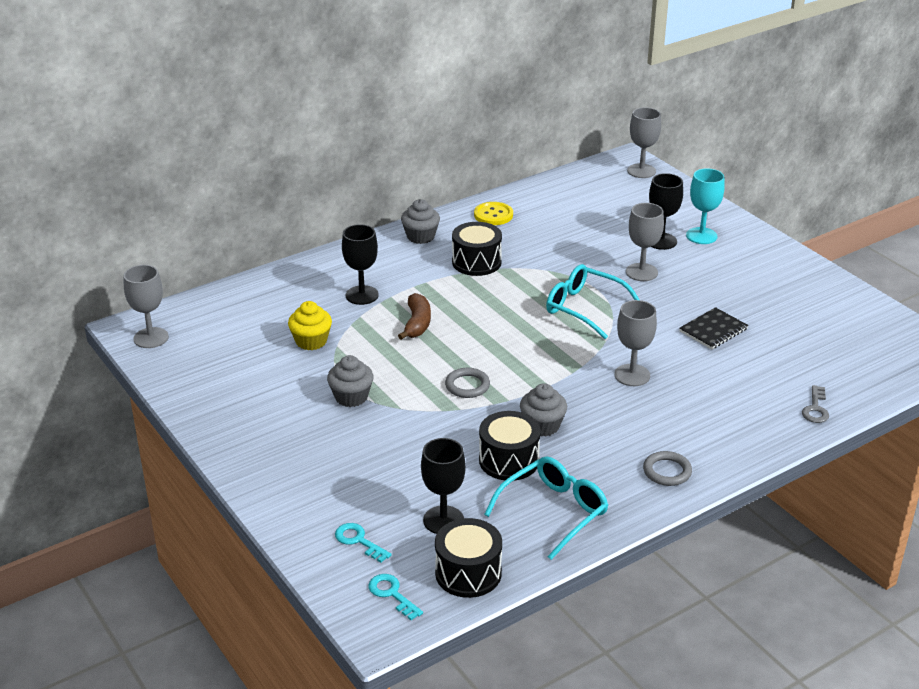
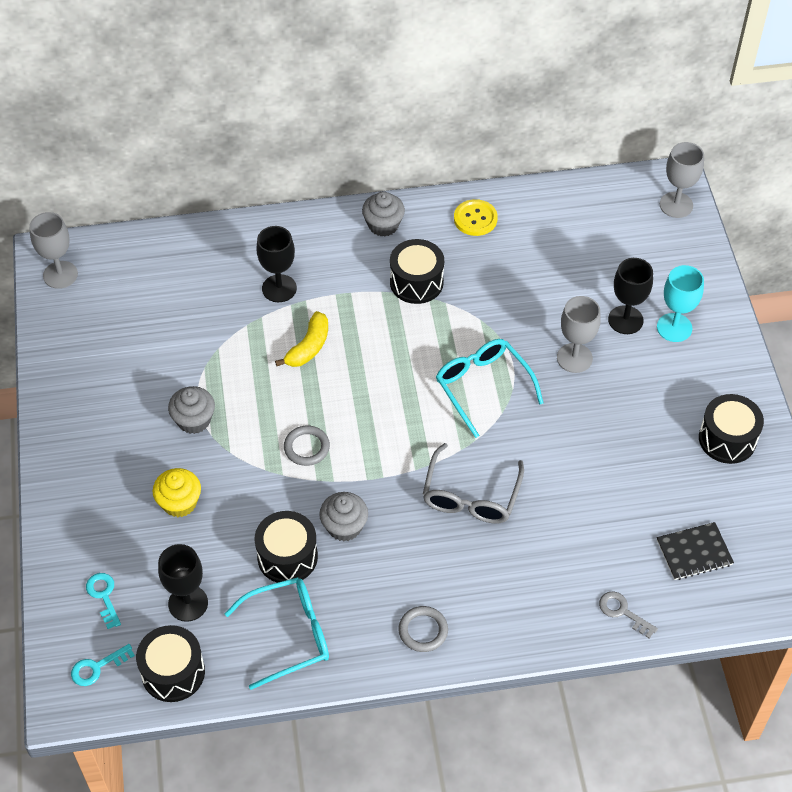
camera: 25 degrees right, 20 degrees up
yellow cupcake [288,301,332,350] -> yellow cupcake moved to [153,468,201,517]
turquoise key [368,574,423,620] -> turquoise key turned 105 degrees counterclockwise [71,644,135,686]
brown banana [398,293,431,340] -> yellow banana [275,311,328,367]
grey goblet [614,300,657,386] -> grey glasses [423,443,524,524]
black notebook [679,307,748,350] -> black notebook moved to [657,522,734,580]
grey key [802,385,829,423] -> grey key turned 90 degrees clockwise [599,591,658,639]
none -> black drum [699,394,764,464]

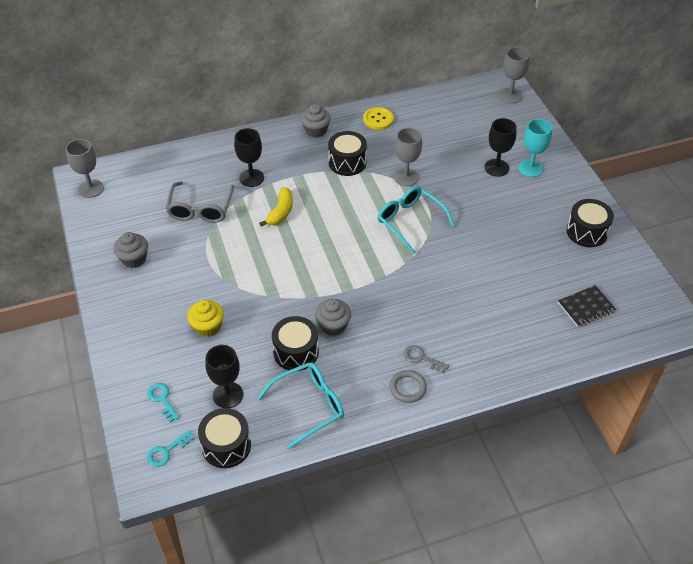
camera: 10 degrees left, 5 degrees down
grey cupcake [168,386,215,434] -> grey cupcake moved to [114,232,148,268]
grey ring [284,426,330,466] -> none
grey glasses [423,443,524,524] -> grey glasses moved to [166,181,234,223]
grey goblet [557,296,601,373] -> grey goblet moved to [394,128,422,186]
grey key [599,591,658,639] -> grey key moved to [404,345,449,373]

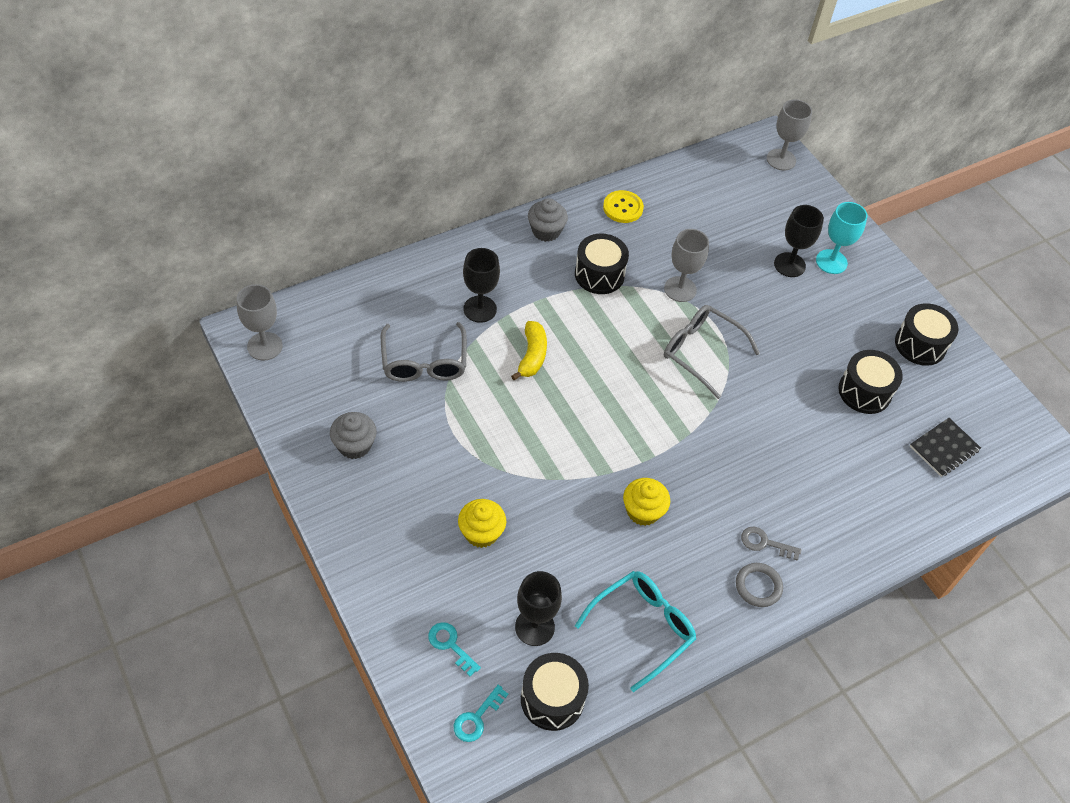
camera: 15 degrees left, 5 degrees up
black drum [272,316,319,371] -> black drum moved to [838,350,903,414]
grey cupcake [315,299,351,336] -> yellow cupcake [623,478,670,526]
turquoise glasses [377,186,455,255] -> grey glasses [664,305,760,399]

